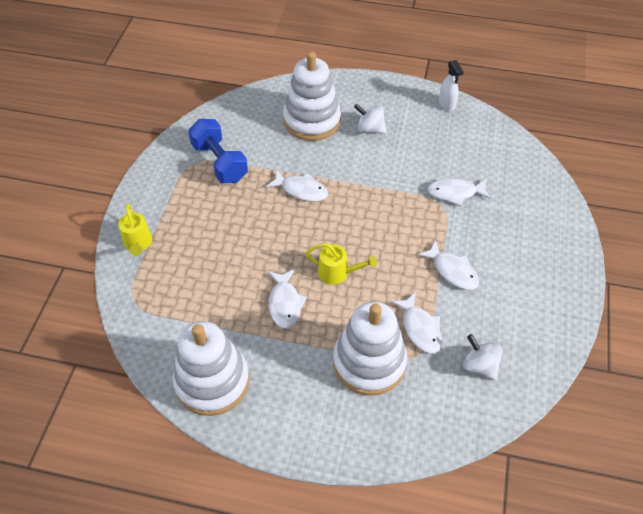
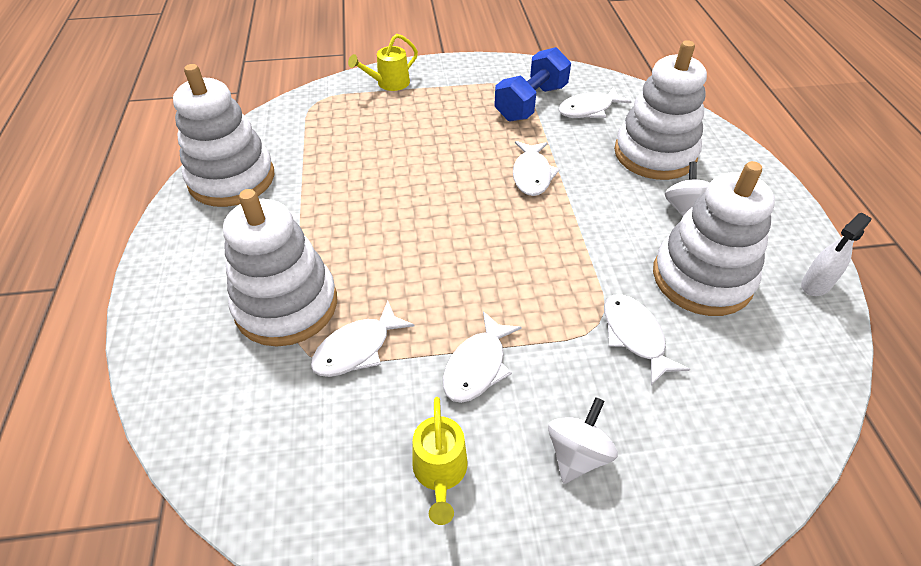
camera: 70 degrees right, 5 degrees down
white fish [268,269,307,329] -> white fish moved to [558,87,632,118]
yellow watering can [306,243,377,285] -> yellow watering can moved to [412,397,468,525]
white spinning top [463,334,503,381] -> white spinning top moved to [548,397,618,484]
none -> white stacking toy [653,161,775,316]

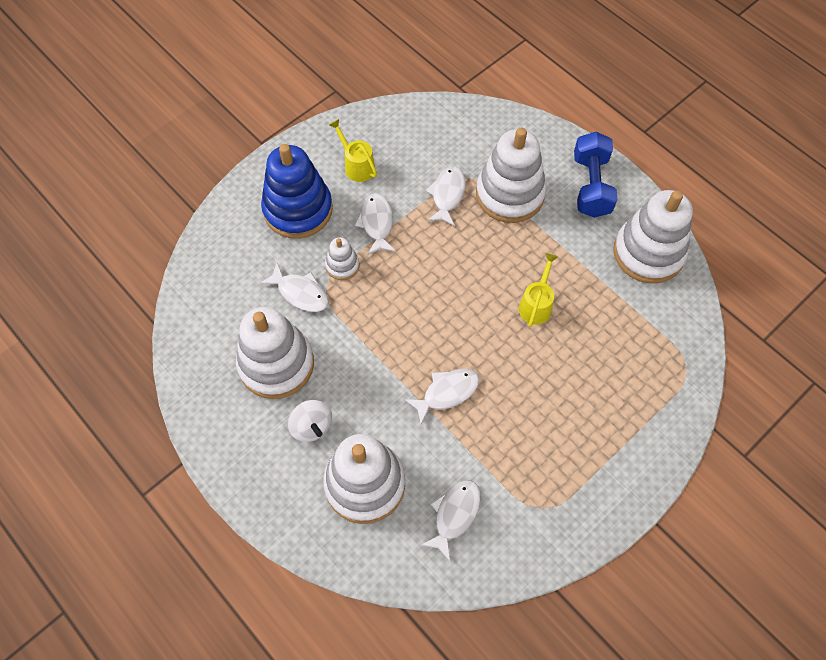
camera: 145 degrees right, 15 degrees up
yellow watering can [348,34,418,91] -> yellow watering can moved to [519,253,558,327]
blue dumbbell [494,47,571,121] -> blue dumbbell moved to [574,132,618,218]
white fish [513,141,560,196] -> white fish turned 90 degrees clockwise [404,369,479,424]
white spinning top [548,397,618,484] -> blue stacking toy [261,144,333,239]
white spray bottle [801,213,872,296] -> none
none -> white stacking toy [325,237,359,280]

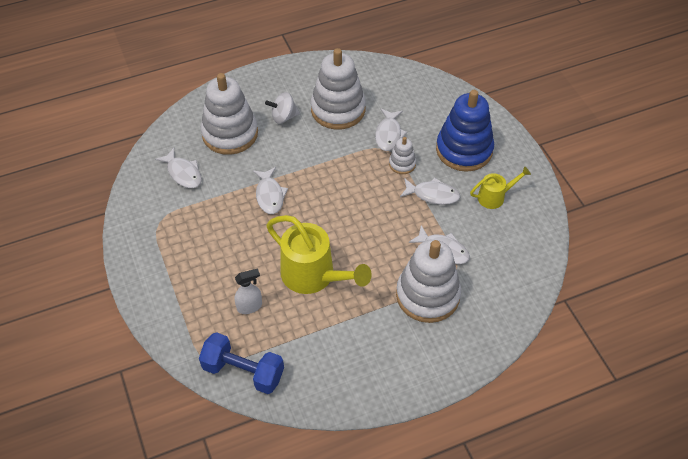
camera: 110 degrees right, 10 degrees down
white fish [259,263,329,312] -> white fish turned 45 degrees counterclockwise [375,109,407,151]
yellow watering can [519,253,558,327] -> yellow watering can [266,215,372,294], size x1.89
blue dumbbell [574,132,618,218] -> blue dumbbell moved to [199,332,284,394]
white stacking toy [613,190,693,284] -> none
none -> white spray bottle [234,268,262,314]

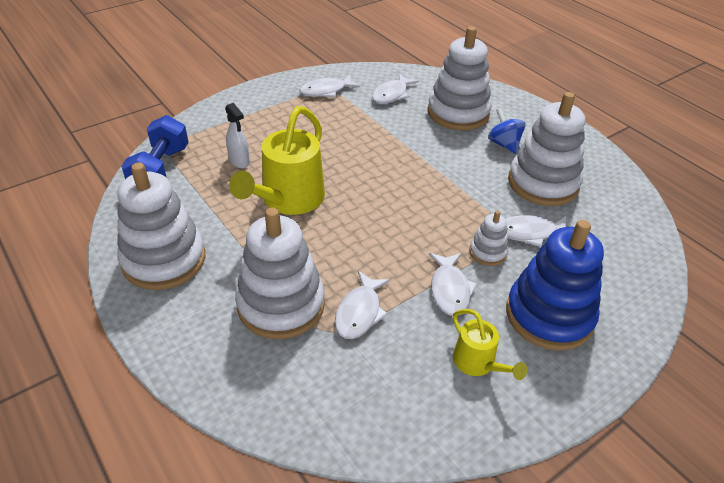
camera: 75 degrees right, 10 degrees down
white fish [253,167,288,214] -> white fish moved to [300,75,360,97]
white spinning top [265,92,300,124] -> blue spinning top [488,108,526,154]
none -> white stacking toy [117,163,205,290]

